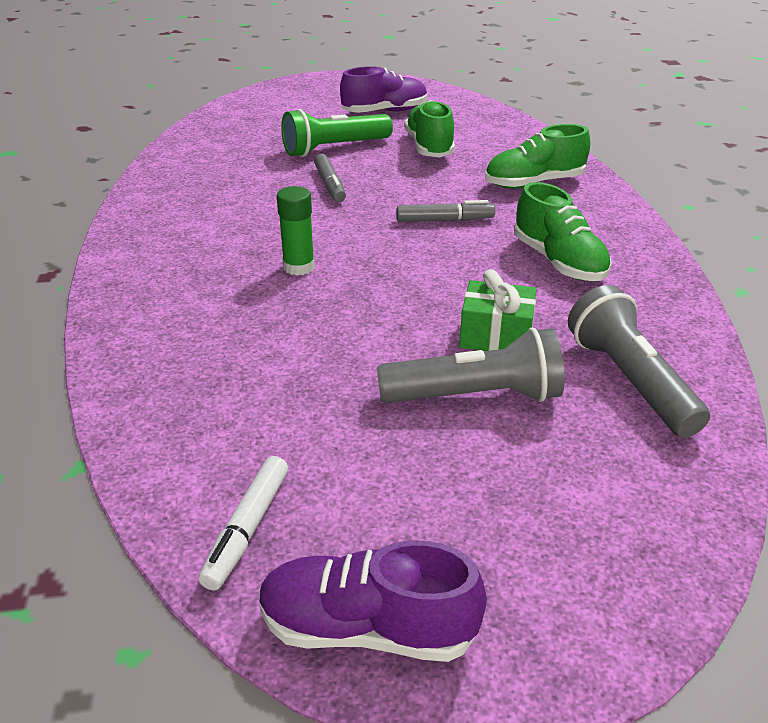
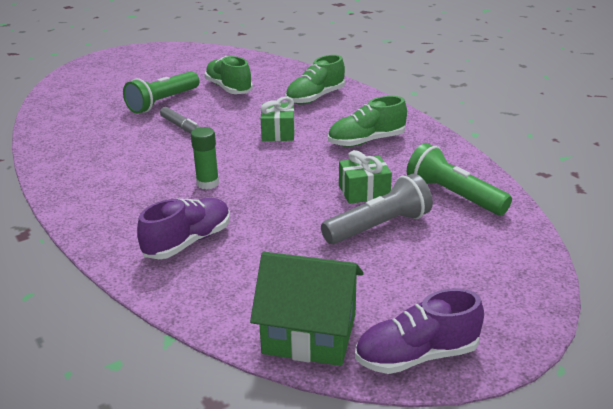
camera: 25 degrees left, 5 degrees down
white marker [198,456,288,591] -> green house [250,252,364,366]
purple shoe [340,66,427,113] -> purple shoe moved to [137,198,230,259]
grey marker [397,200,495,222] -> green gift [260,97,295,141]
green shoe [514,182,612,281] -> green shoe turned 120 degrees clockwise [328,96,407,147]
grey flashlight [568,285,710,438] -> green flashlight [407,143,512,215]

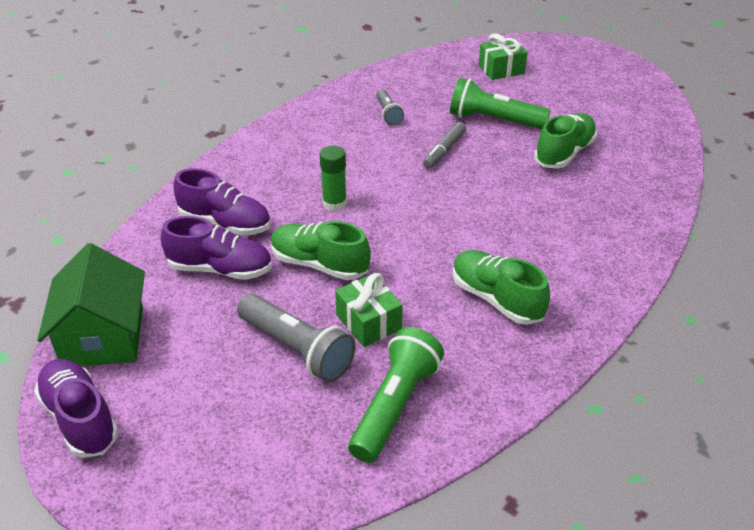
camera: 70 degrees right, 10 degrees up
green gift [260,97,295,141] -> green gift moved to [479,33,528,80]
green shoe [286,55,345,104] -> green shoe moved to [271,221,371,280]
none -> purple shoe [161,216,272,280]
none -> grey flashlight [376,89,404,126]

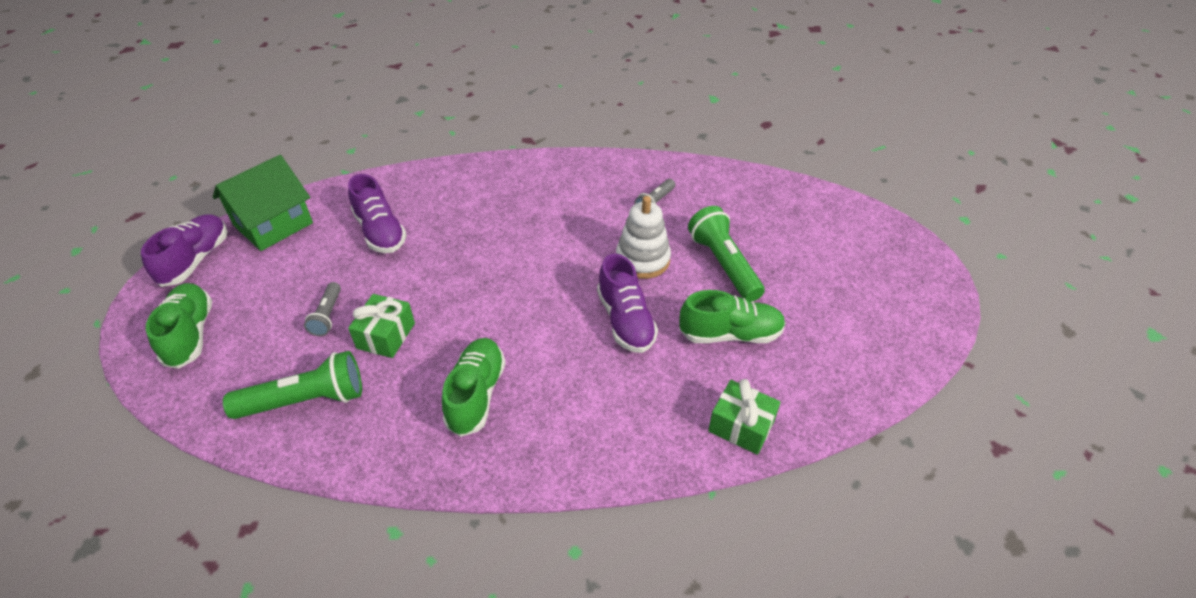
camera: 50 degrees right, 5 degrees up
purple shoe [173,168,271,236] -> purple shoe moved to [597,254,658,353]
grey flashlight [237,294,356,382] -> grey flashlight [304,282,341,336], size x0.55
green shoe [271,221,371,280] -> green shoe moved to [146,283,212,369]
green glue stick [320,146,347,211] -> none
grey marker [423,122,466,169] -> white stacking toy [616,196,671,279]
green gift [479,33,528,80] -> green gift moved to [708,379,781,455]

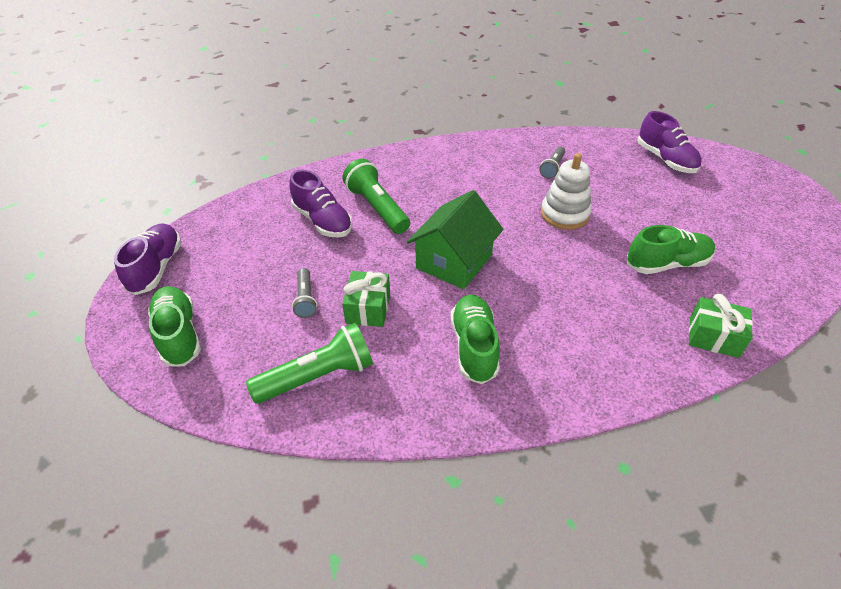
camera: 10 degrees left, 0 degrees up
green house [213,155,313,251] -> green house moved to [407,190,503,289]
purple shoe [597,254,658,353] -> purple shoe moved to [637,111,702,173]
green flashlight [688,206,765,302] -> green flashlight moved to [343,159,410,234]

